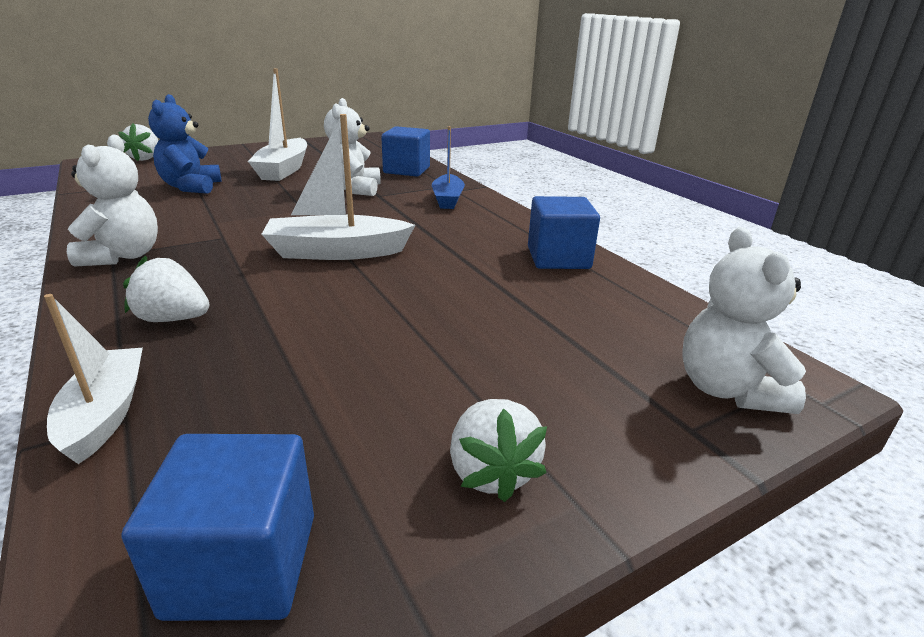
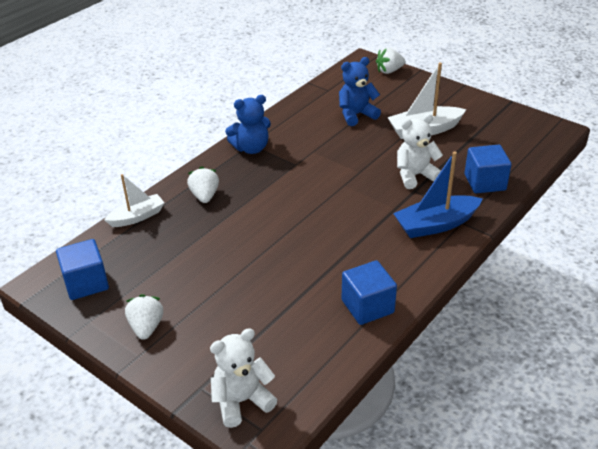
camera: 70 degrees right, 10 degrees up
white teddy bear [67,135,158,266] -> blue teddy bear [225,95,271,154]
white boat [262,114,415,260] -> none
blue boat [432,126,465,209] -> blue boat [393,151,483,238], size x1.50
white strawberry [450,399,547,502] -> white strawberry turned 120 degrees clockwise [125,294,163,340]

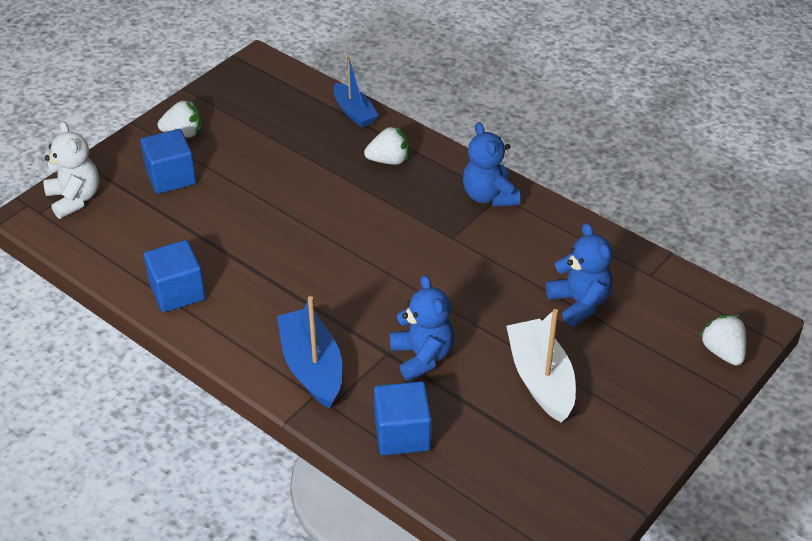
camera: 90 degrees right, 5 degrees up
blue cube [56,239,109,300] -> blue cube moved to [140,129,196,194]
white boat [105,174,164,227] -> blue boat [333,57,379,128]
white teddy bear [397,114,443,189] -> blue teddy bear [390,275,454,381]

